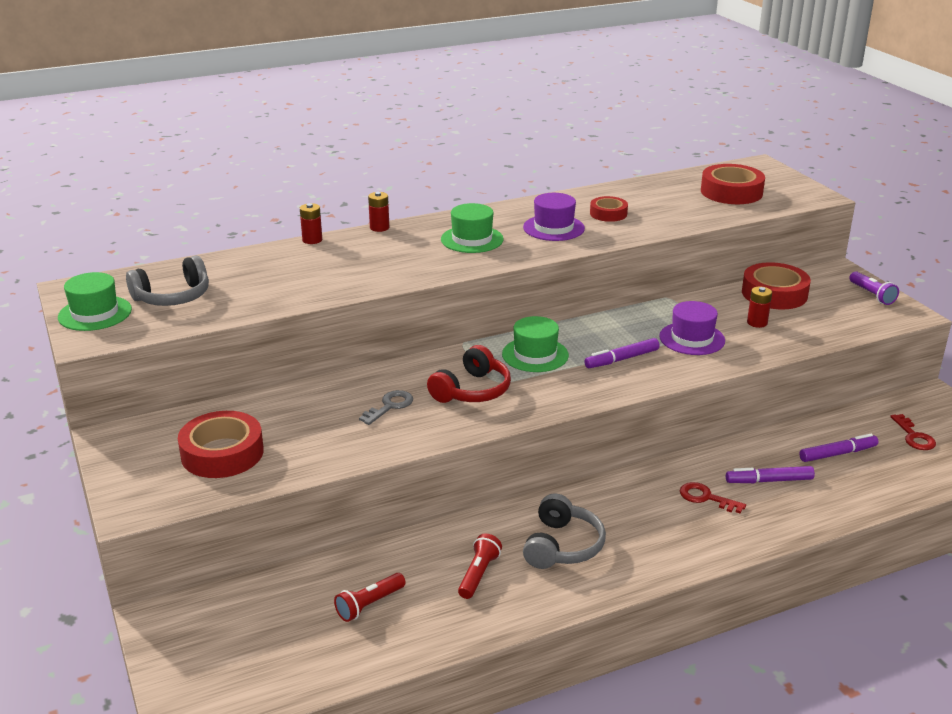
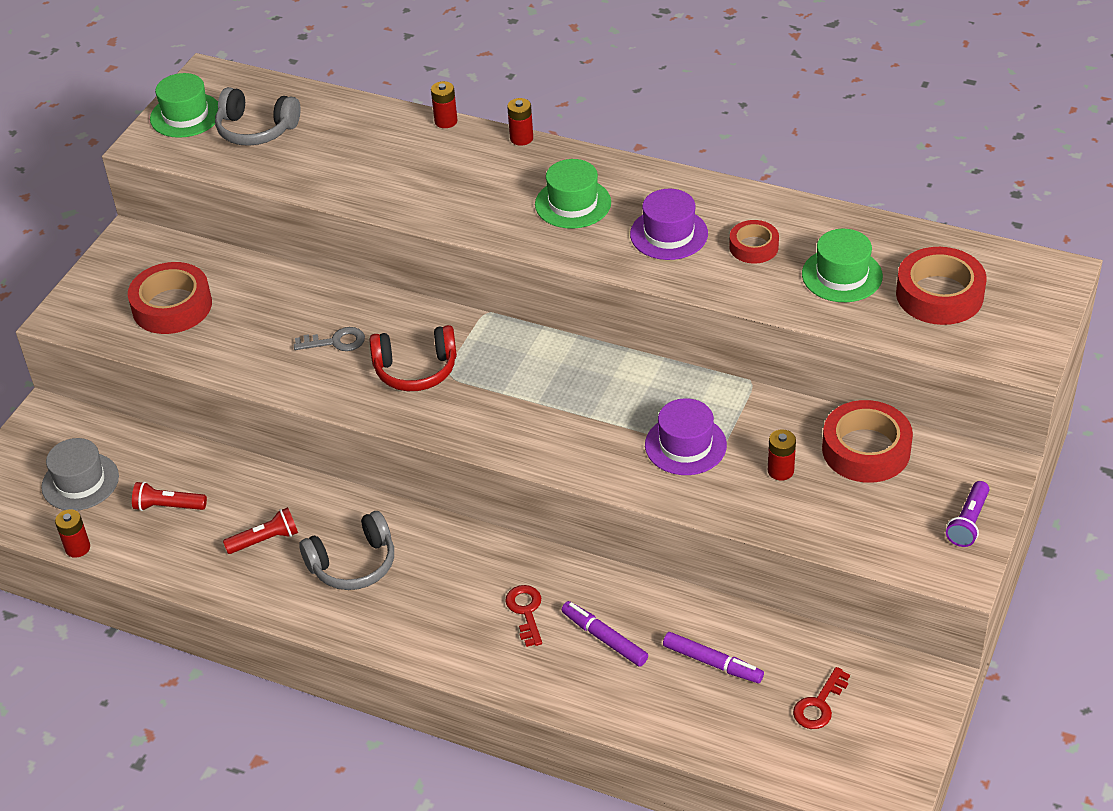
camera: 50 degrees right, 15 degrees up
green hat [502,316,569,372] -> green hat moved to [802,229,883,302]
purple marker [584,338,660,368] -> none
none -> grey hat [41,438,119,510]
none -> red battery [55,509,90,558]

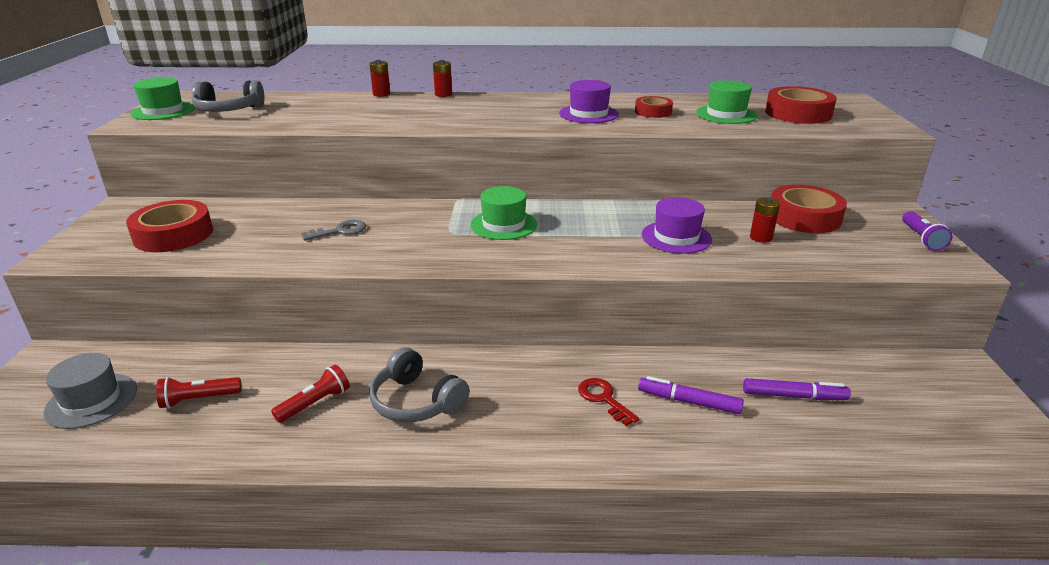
camera: 25 degrees left, 15 degrees down
red battery [55,509,90,558] -> none
grey headphones [299,511,394,590] -> grey headphones turned 90 degrees clockwise [369,347,470,422]
red headphones [370,325,457,391] -> none
green hat [535,159,611,229] -> green hat moved to [470,186,537,240]
red key [793,667,850,729] -> none

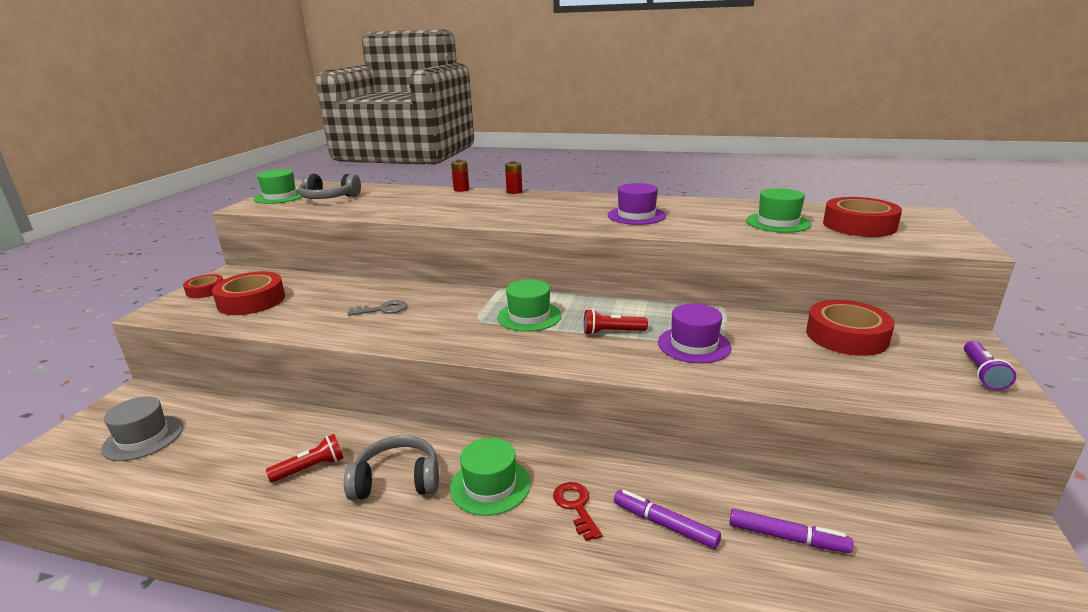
camera: 15 degrees right, 5 degrees down
red flashlight [156,377,241,408] -> red flashlight moved to [584,309,648,335]
grey headphones [369,347,470,422] -> grey headphones turned 120 degrees clockwise [344,435,439,500]
red tape [635,96,673,118] -> red tape moved to [183,274,223,298]
red battery [750,197,780,243] -> none
none -> green hat [450,438,531,516]

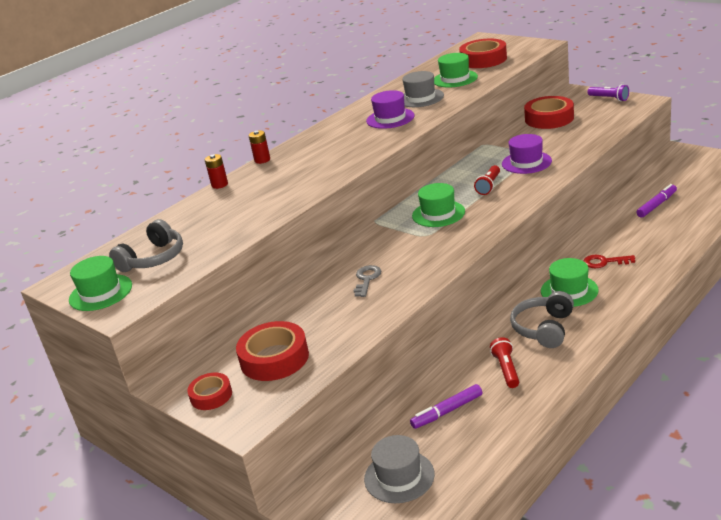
camera: 60 degrees left, 5 degrees up
purple marker [614,490,721,549] -> purple marker moved to [410,384,483,429]
none -> grey hat [402,71,444,107]

